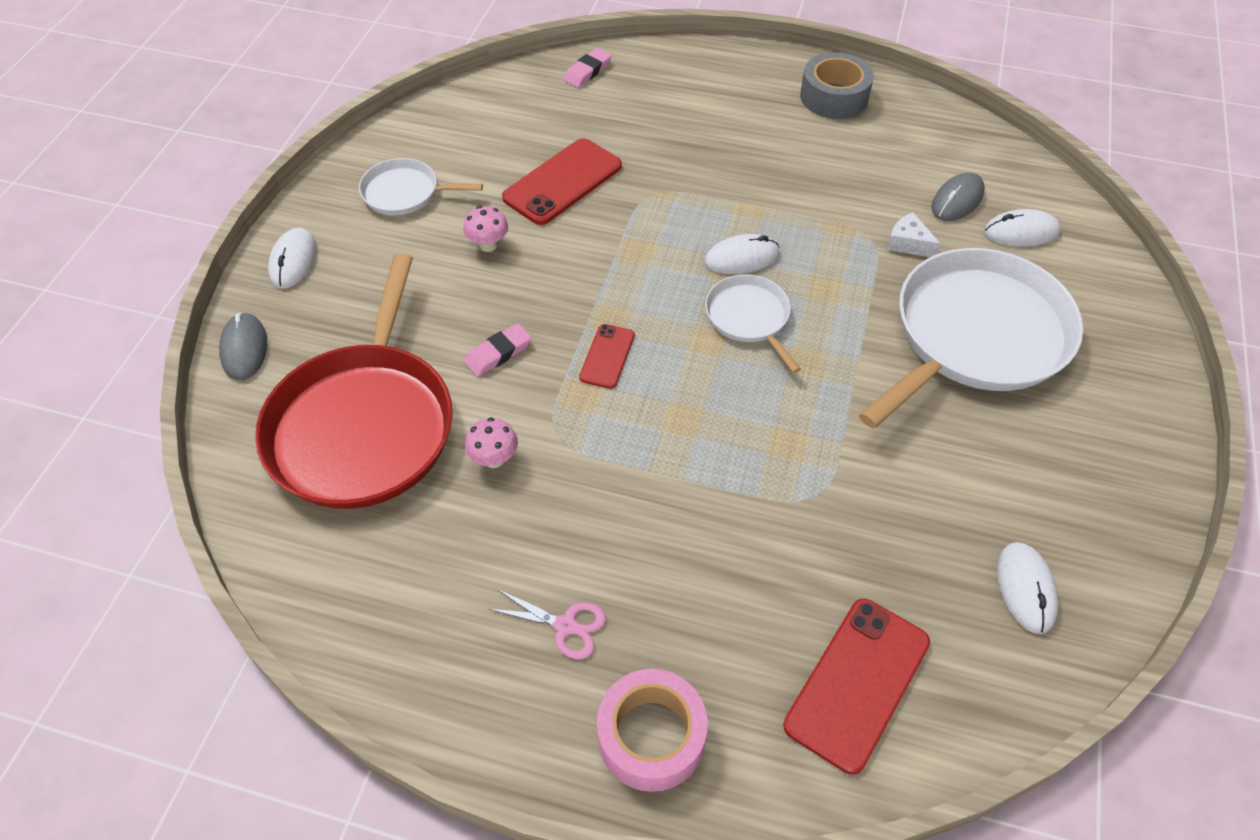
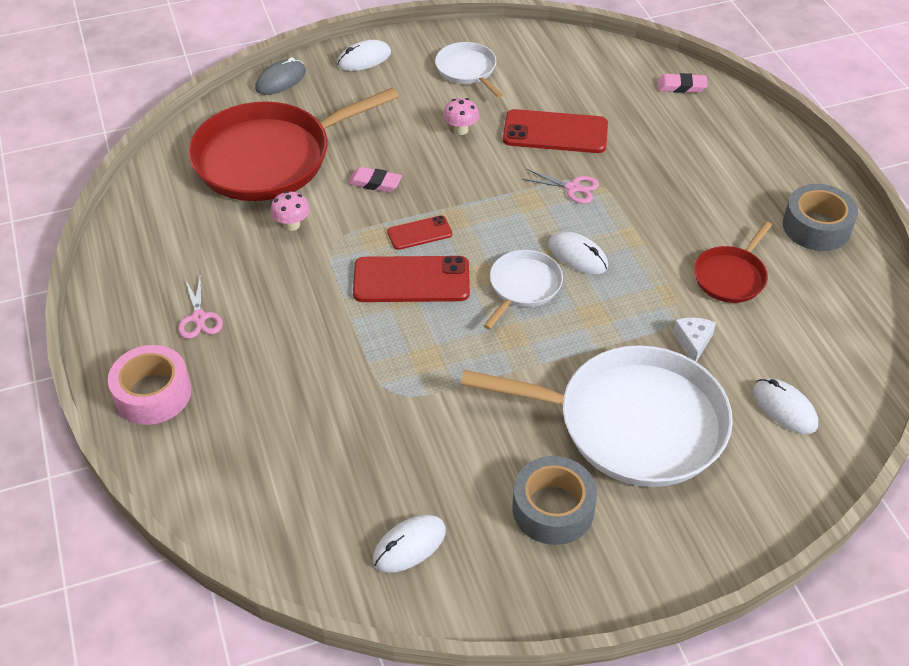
camera: 55 degrees right, 5 degrees down
red phone [783,599,930,775] -> red phone moved to [353,256,470,302]
grey mouse [931,173,985,221] -> none
none -> grey tape [512,456,597,545]
none -> pink scissors [522,169,599,204]
none -> red pan [694,221,772,303]

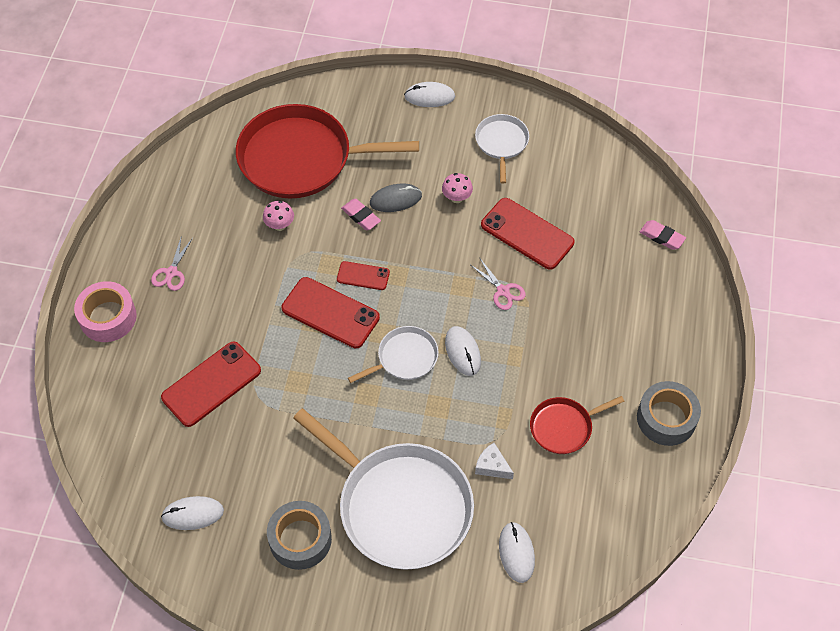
camera: 30 degrees right, 10 degrees up
grey mouse [255,57,306,95] -> grey mouse moved to [370,184,422,212]
white cheese [673,318,716,362] -> white cheese turned 90 degrees counterclockwise [475,443,514,479]
none -> red phone [161,342,261,427]

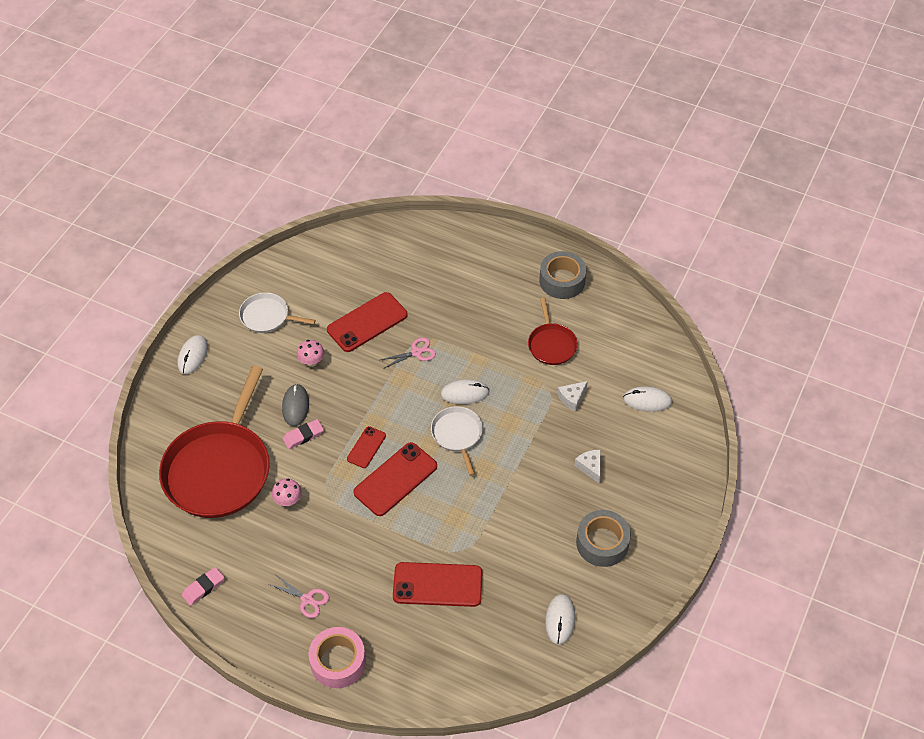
camera: 75 degrees left, 5 degrees down
red phone [161,342,261,427] -> red phone turned 60 degrees counterclockwise [393,562,483,607]
white pan [293,408,474,570] -> white cheese [574,450,601,483]
pink eraser [640,220,686,250] -> pink eraser moved to [182,567,224,606]

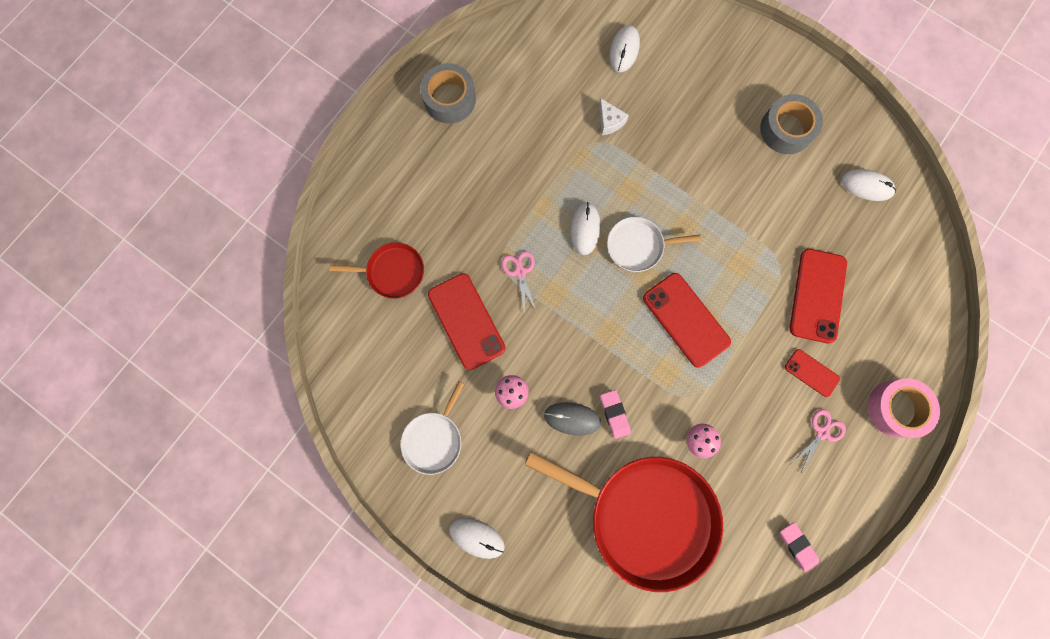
camera: 80 degrees left, 25 degrees up
red phone [347,426,386,468] -> red phone moved to [785,349,840,397]
red pan [528,298,578,365] -> red pan moved to [329,242,424,299]
white cheese [574,450,601,483] -> none

